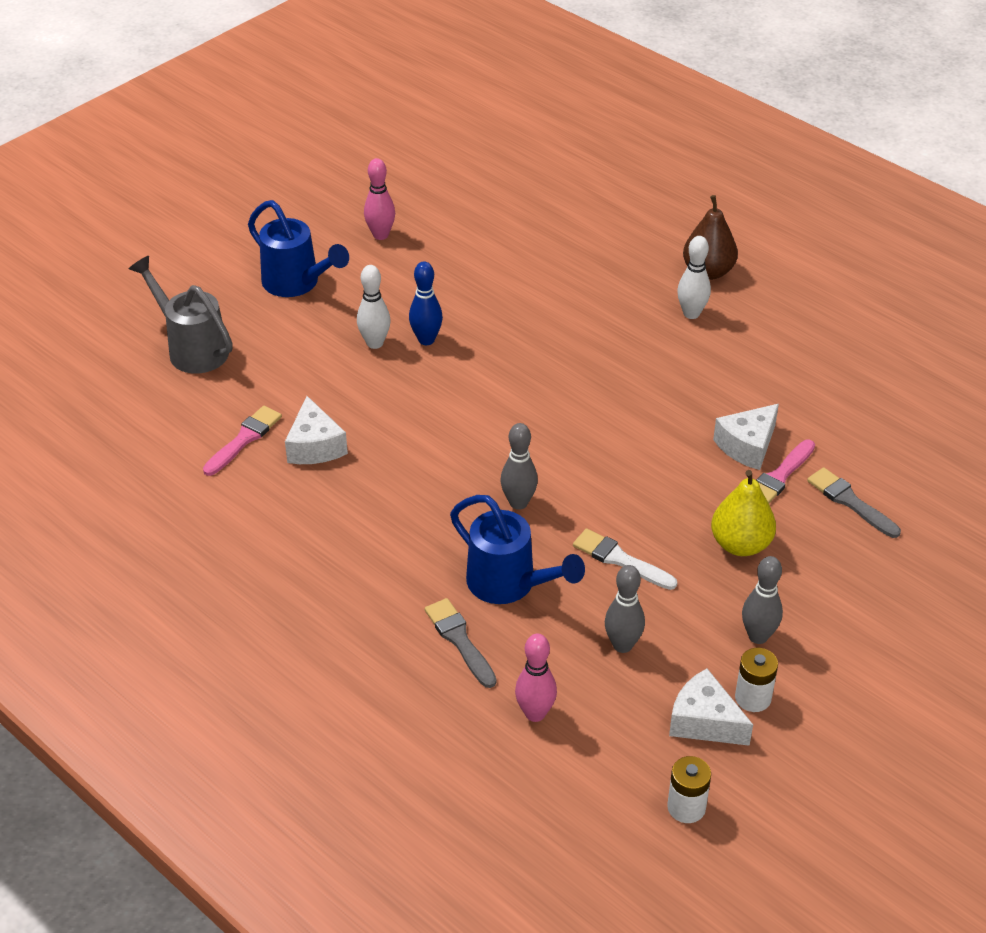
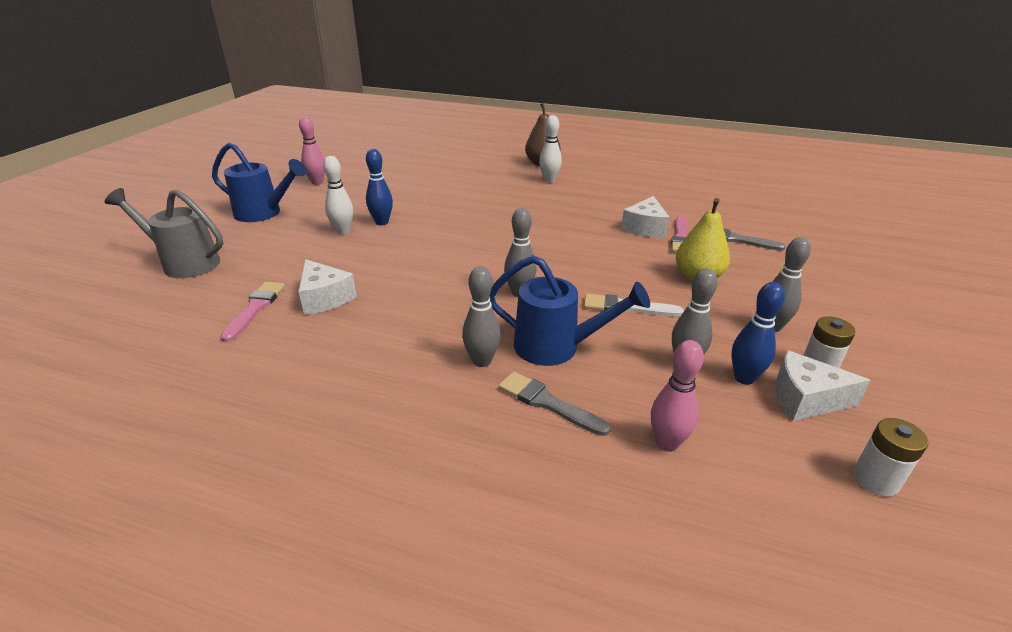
camera: 25 degrees left, 10 degrees down
none -> grey bowling pin [462,266,501,367]
none -> blue bowling pin [731,282,785,385]

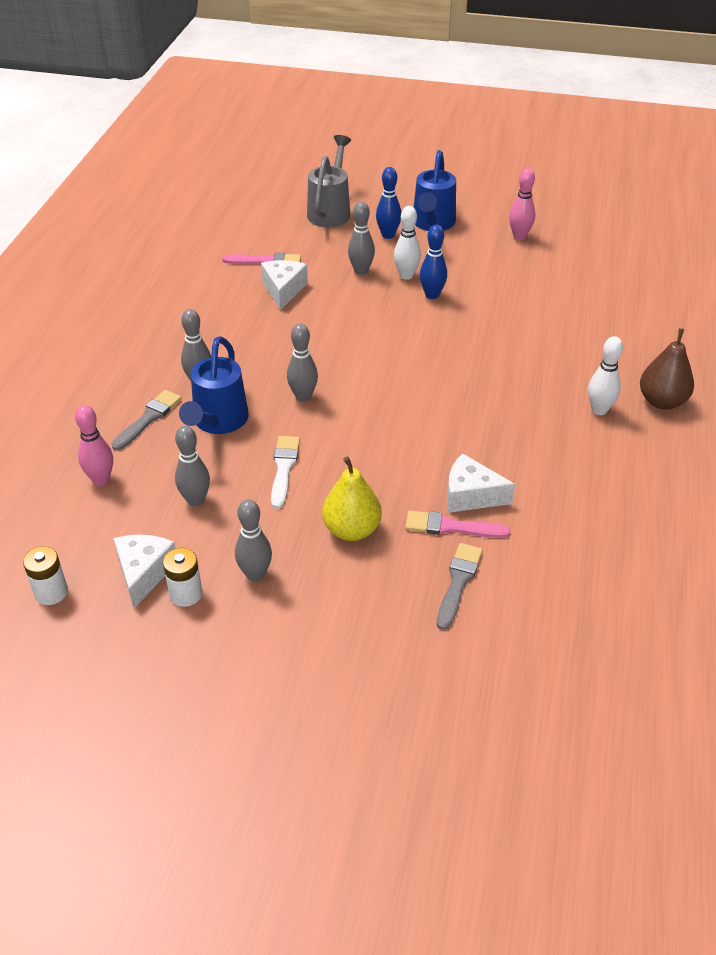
camera: 85 degrees right, 10 degrees up
white cheese [299,259,357,315] -> white cheese turned 135 degrees clockwise [261,260,308,310]
blue bowling pin [731,282,785,385] -> blue bowling pin moved to [376,167,401,239]
none -> grey bowling pin [348,201,375,275]

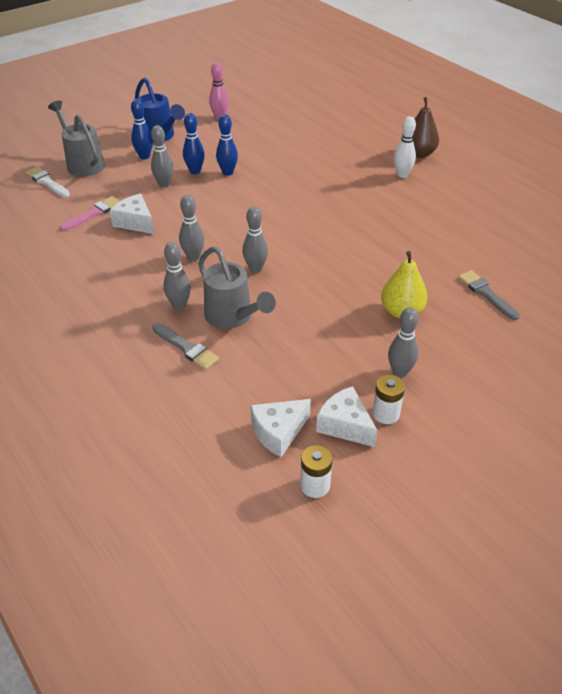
camera: 50 degrees left, 0 degrees up
pink bowling pin [75,405,113,485] -> none
grey brush [112,390,181,451] -> grey brush turned 150 degrees clockwise [152,323,219,370]
grey bowling pin [175,426,210,507] -> grey bowling pin moved to [179,195,204,261]
blue watering can [179,336,249,434] -> grey watering can [198,247,276,329]
white brush [271,436,300,509] -> white brush moved to [25,166,70,198]
white bowling pin [394,206,421,280] -> blue bowling pin [183,113,205,174]
pink brush [405,511,510,538] -> none
white cheese [447,453,515,513] -> white cheese moved to [251,399,311,457]

